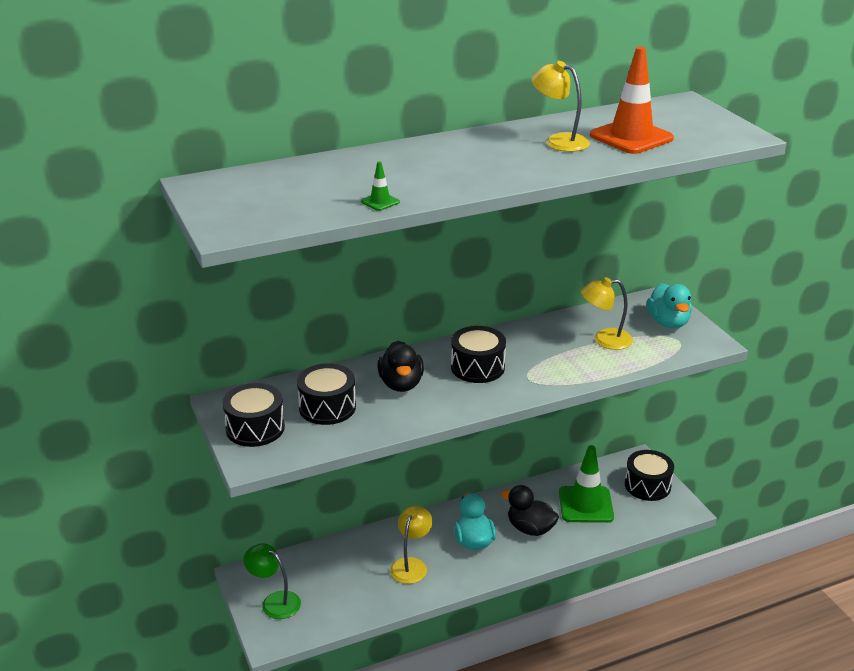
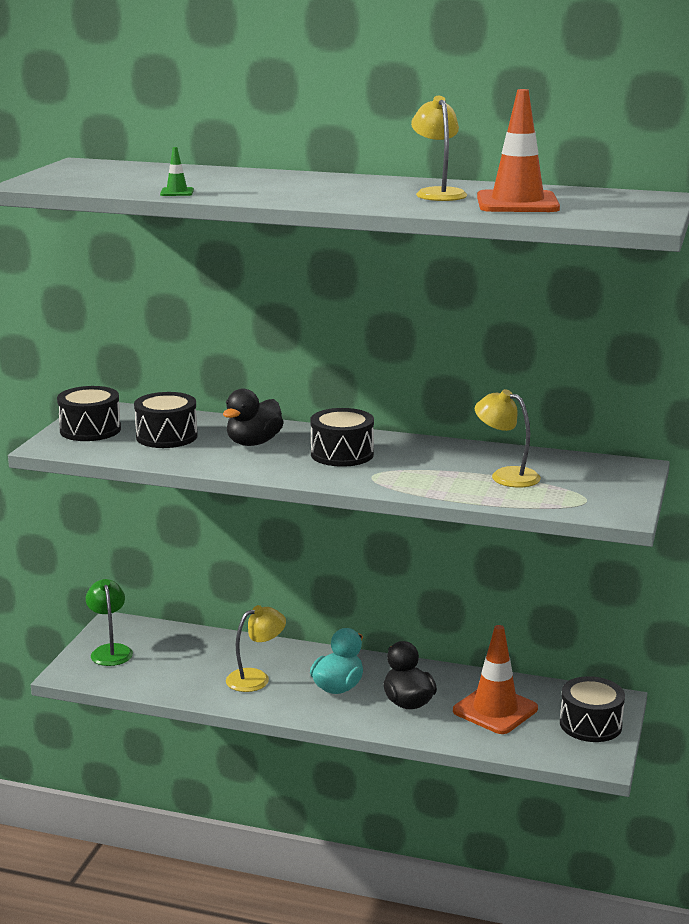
camera: 40 degrees right, 10 degrees down
green traffic cone [559,445,614,523] -> orange traffic cone [453,625,538,734]
turquoise duck [647,283,692,328] -> none

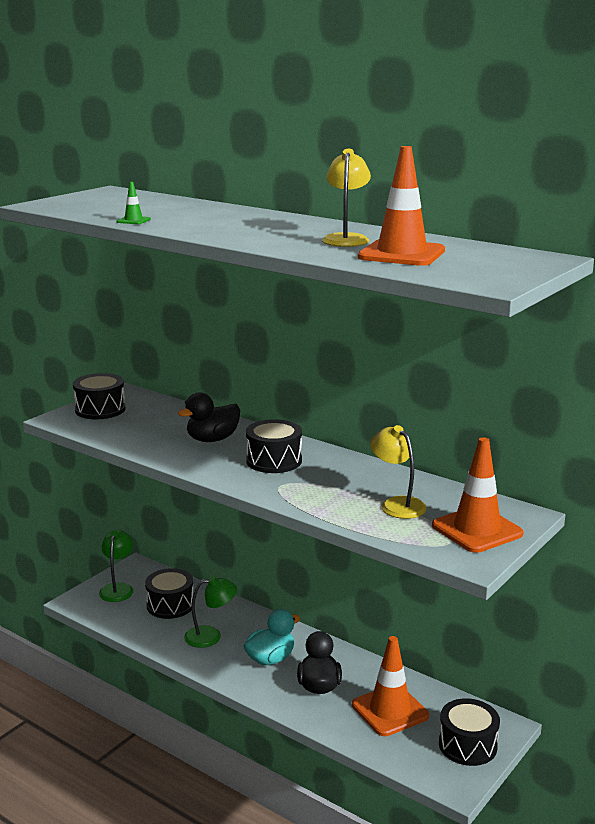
camera: 20 degrees right, 0 degrees up
black drum [134,392,198,448] -> black drum moved to [145,568,193,619]
yellow lamp [226,605,286,692] -> green lamp [184,576,237,648]
none -> orange traffic cone [432,437,524,553]

